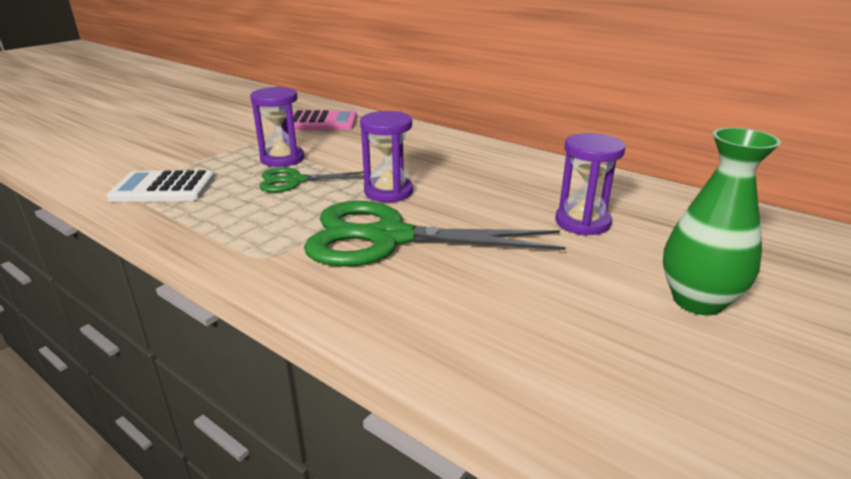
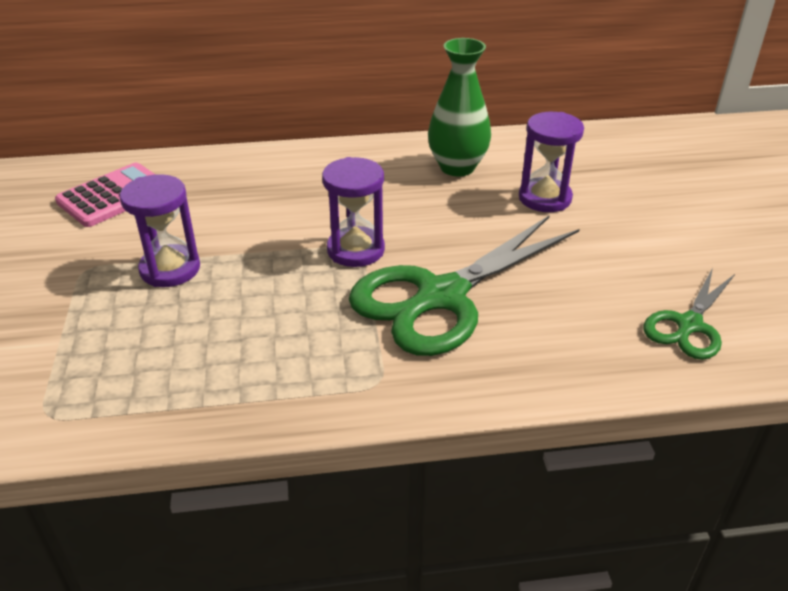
camera: 45 degrees left, 10 degrees up
white calculator [107,170,215,202] -> none
green scissors [259,167,364,192] -> green scissors moved to [644,268,735,360]
green vase [663,127,781,315] -> green vase moved to [428,38,491,176]

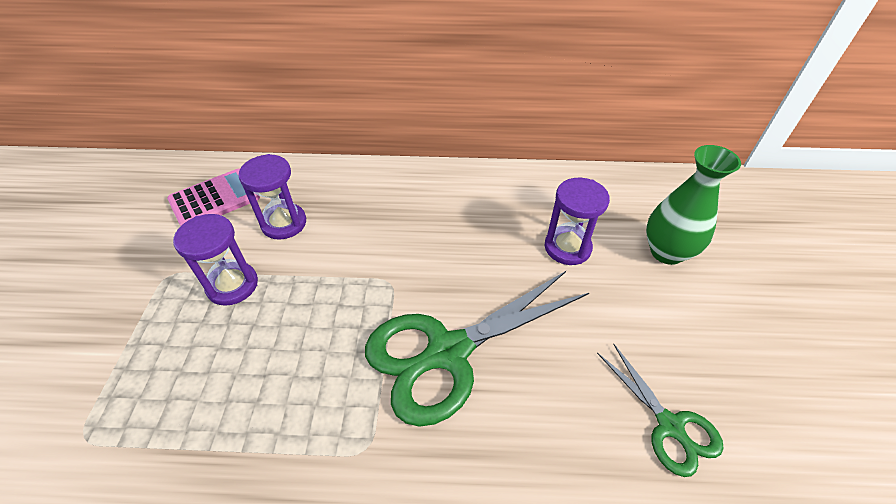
camera: 10 degrees right, 10 degrees up
purple hourglass [322,157,385,267] -> purple hourglass moved to [238,154,306,240]
green vase [428,38,491,176] -> green vase moved to [646,145,741,265]
green scissors [644,268,735,360] -> green scissors turned 75 degrees counterclockwise [597,343,724,477]

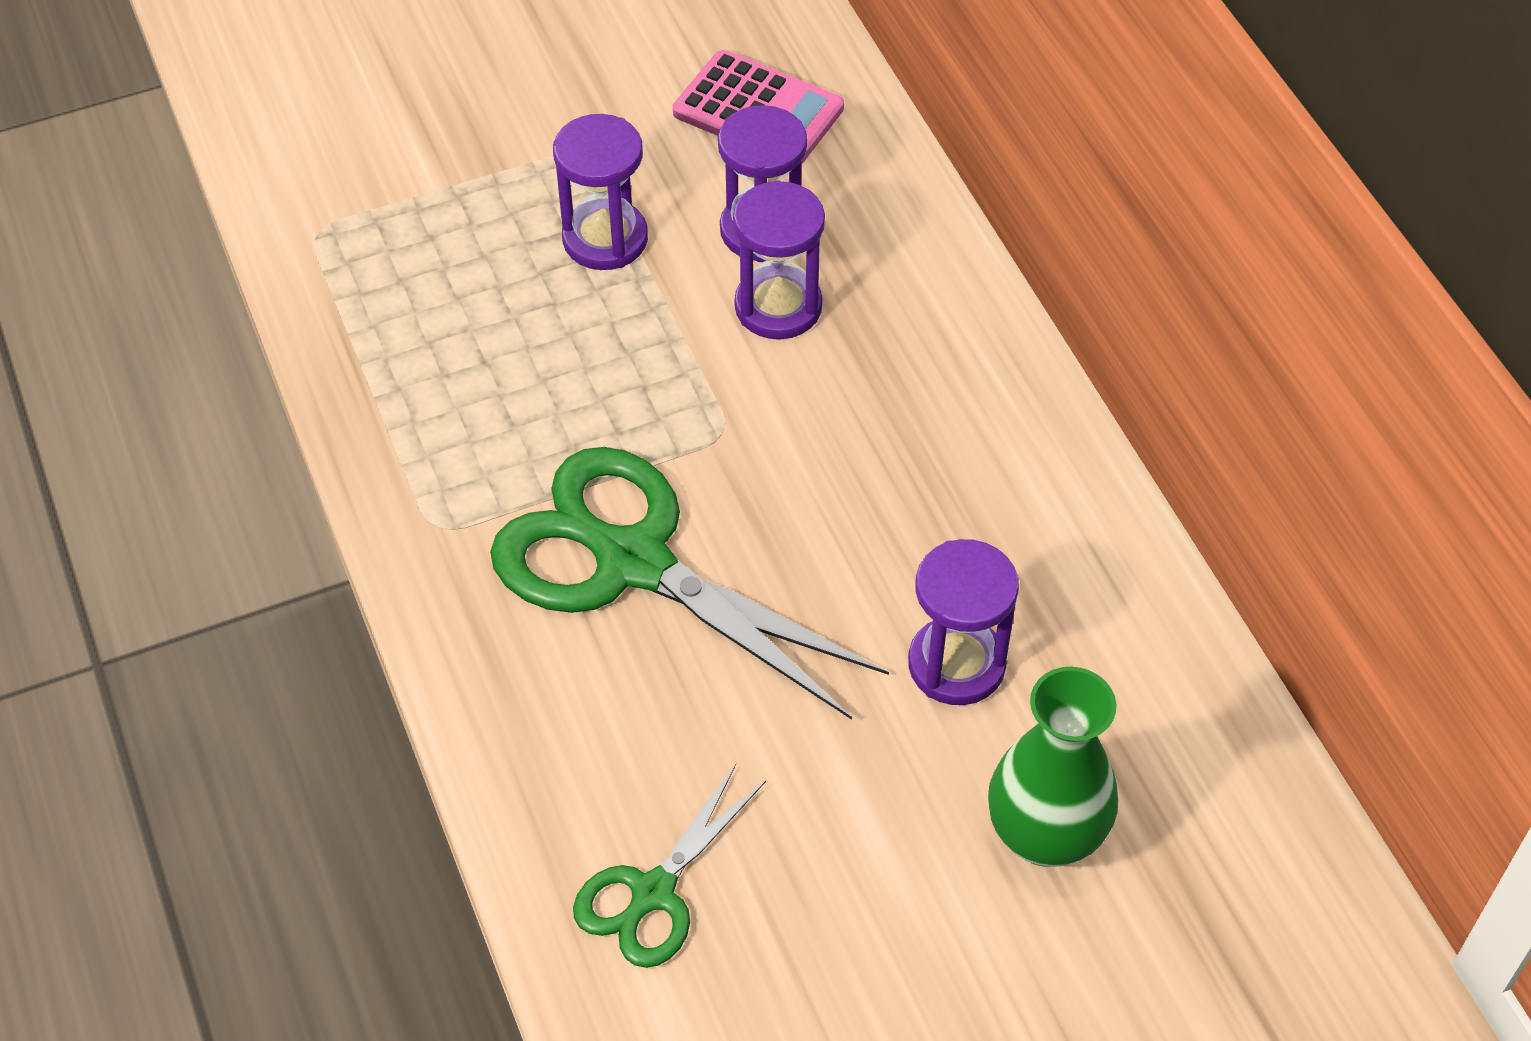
camera: 65 degrees right, 5 degrees up
none -> purple hourglass [733,180,825,339]

